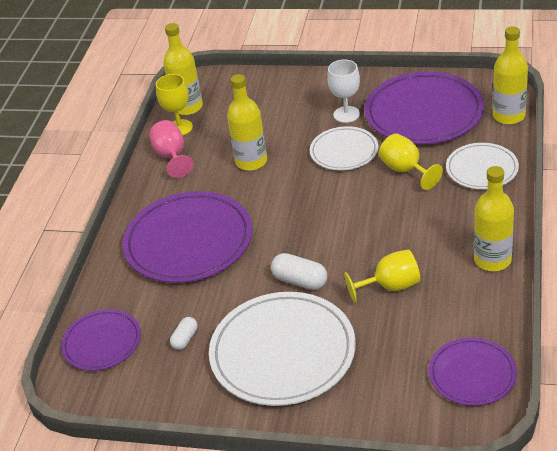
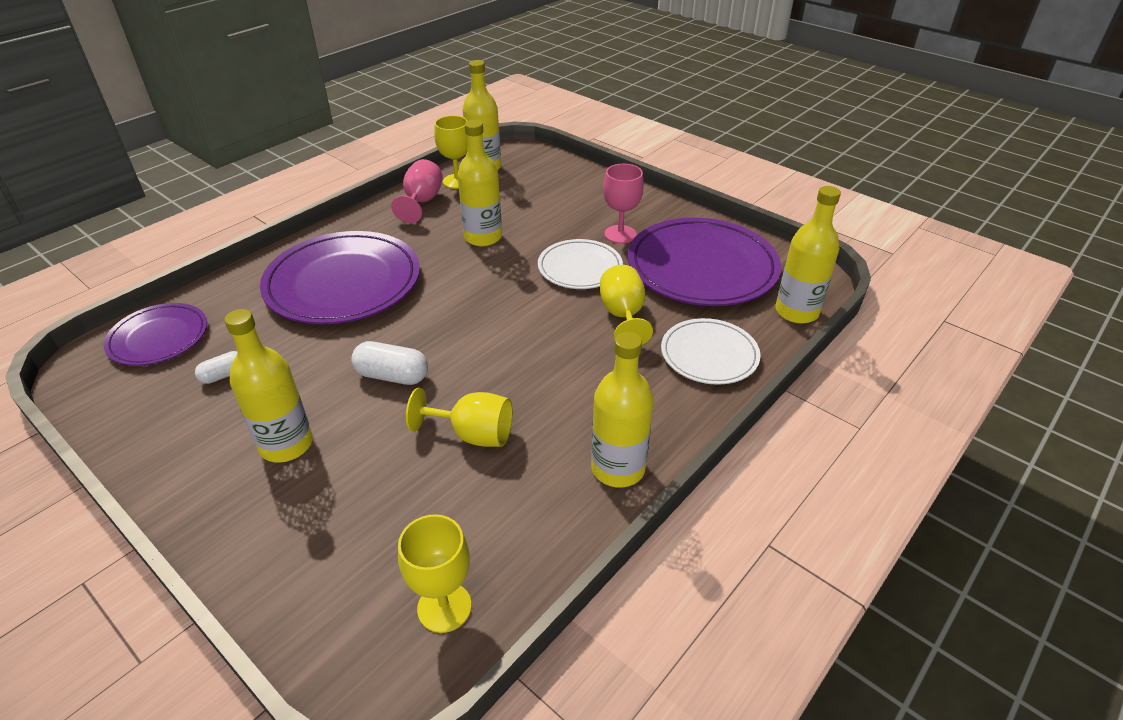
camera: 25 degrees right, 0 degrees up
white plate [209,292,356,406] -> yellow bottle [224,309,313,463]
white capsule [271,253,327,290] -> white capsule turned 45 degrees counterclockwise [351,341,428,385]
white goblet [327,59,360,123] -> pink goblet [603,164,644,243]
purple plate [429,338,517,406] -> yellow goblet [398,514,472,633]

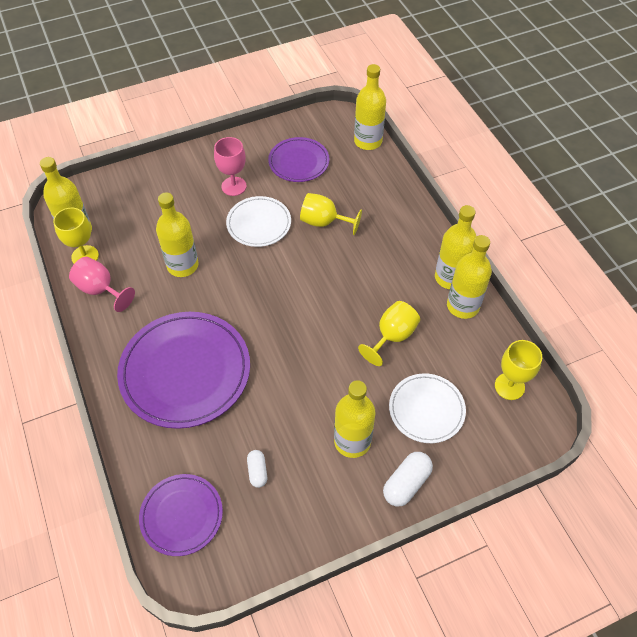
camera: 65 degrees left, 15 degrees up
white capsule [351,341,428,385] -> white capsule moved to [383,452,433,506]
purple plate [628,218,781,306] -> purple plate [268,137,330,182], size x0.56
white plate [661,318,760,385] -> white plate moved to [389,373,466,443]
none -> yellow bottle [447,235,492,319]

